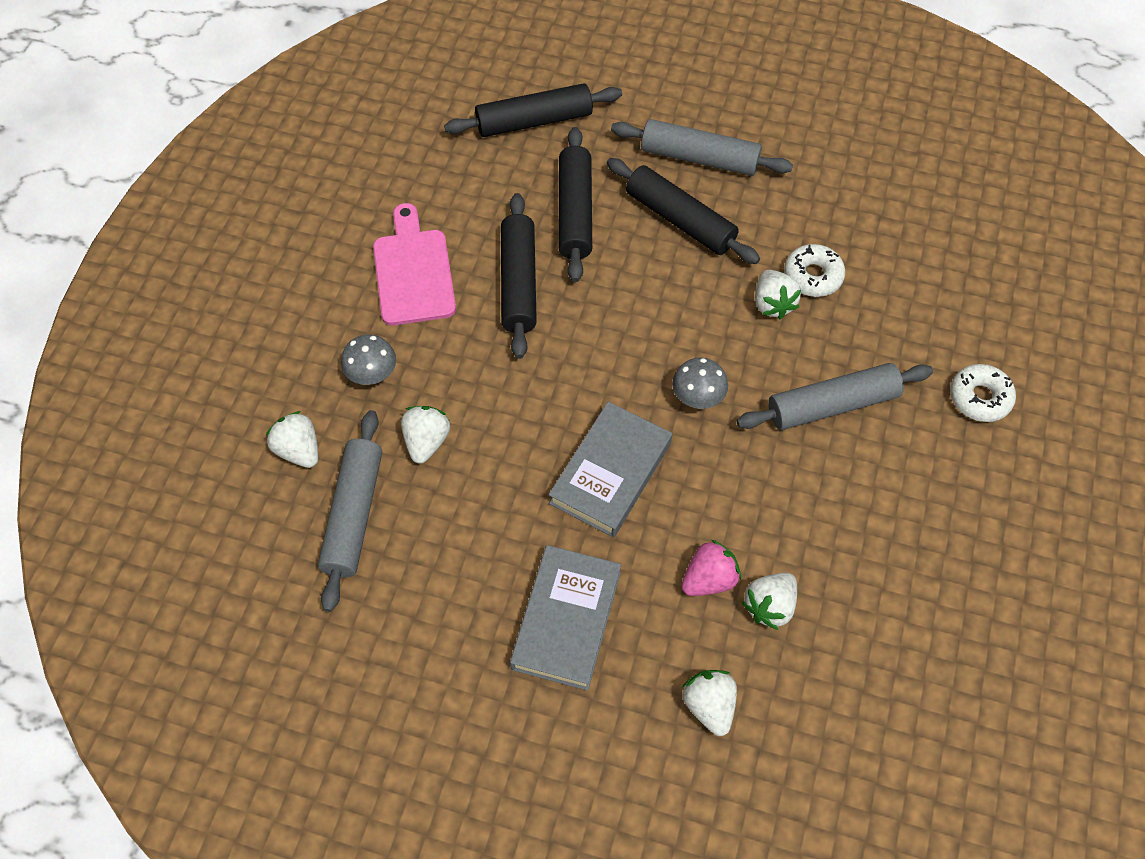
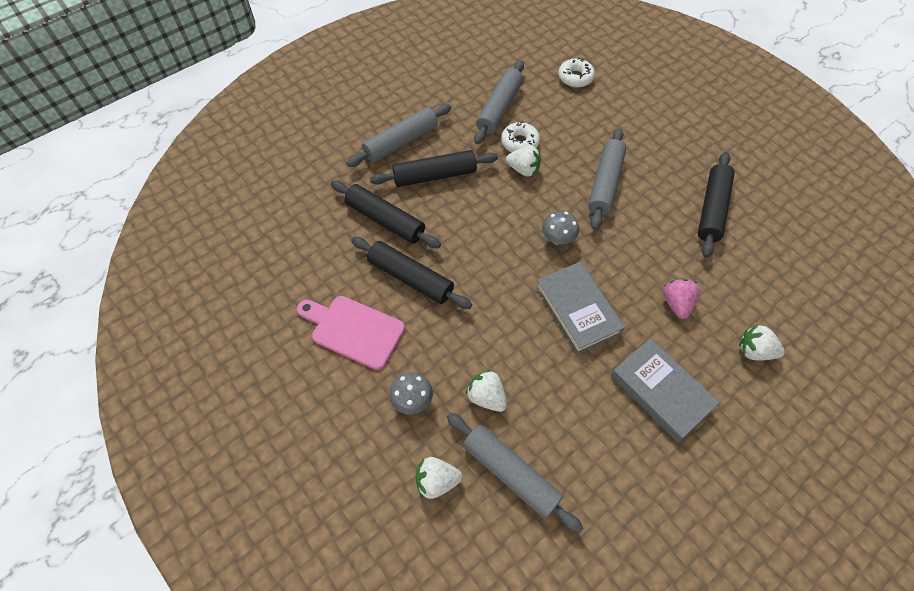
camera: 55 degrees left, 0 degrees up
black rolling pin [444,83,622,137] -> black rolling pin moved to [698,152,735,258]
white strawberry [742,573,797,630] -> none
white donut [950,364,1016,422] -> white donut moved to [558,57,595,88]
none -> grey rolling pin [474,60,524,144]

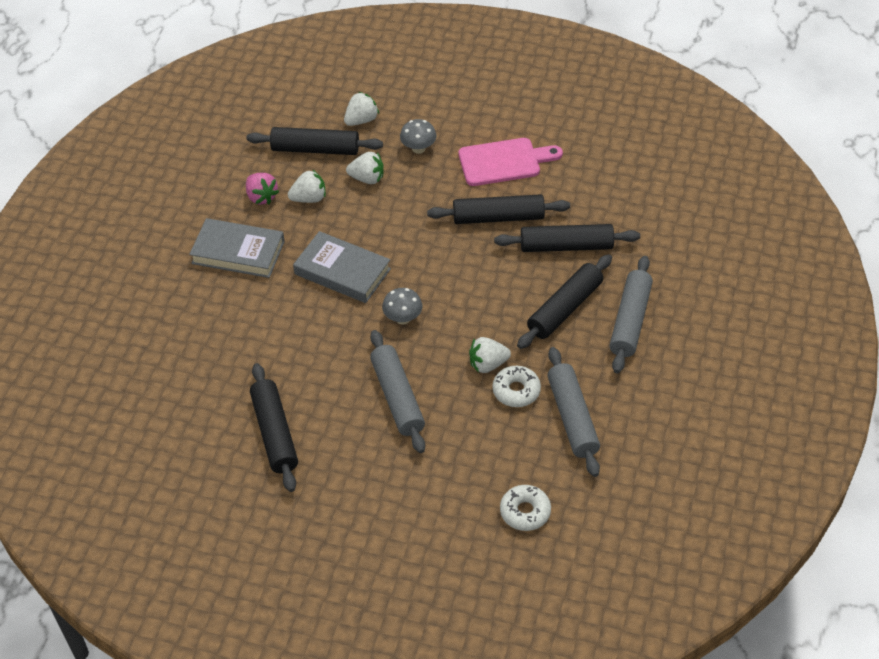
camera: 145 degrees right, 10 degrees down
grey rolling pin [447,413,583,533] -> black rolling pin [246,127,383,155]
pink strawberry [663,278,700,319] -> pink strawberry moved to [246,173,279,205]
white strawberry [739,324,785,361] -> white strawberry moved to [288,169,326,203]

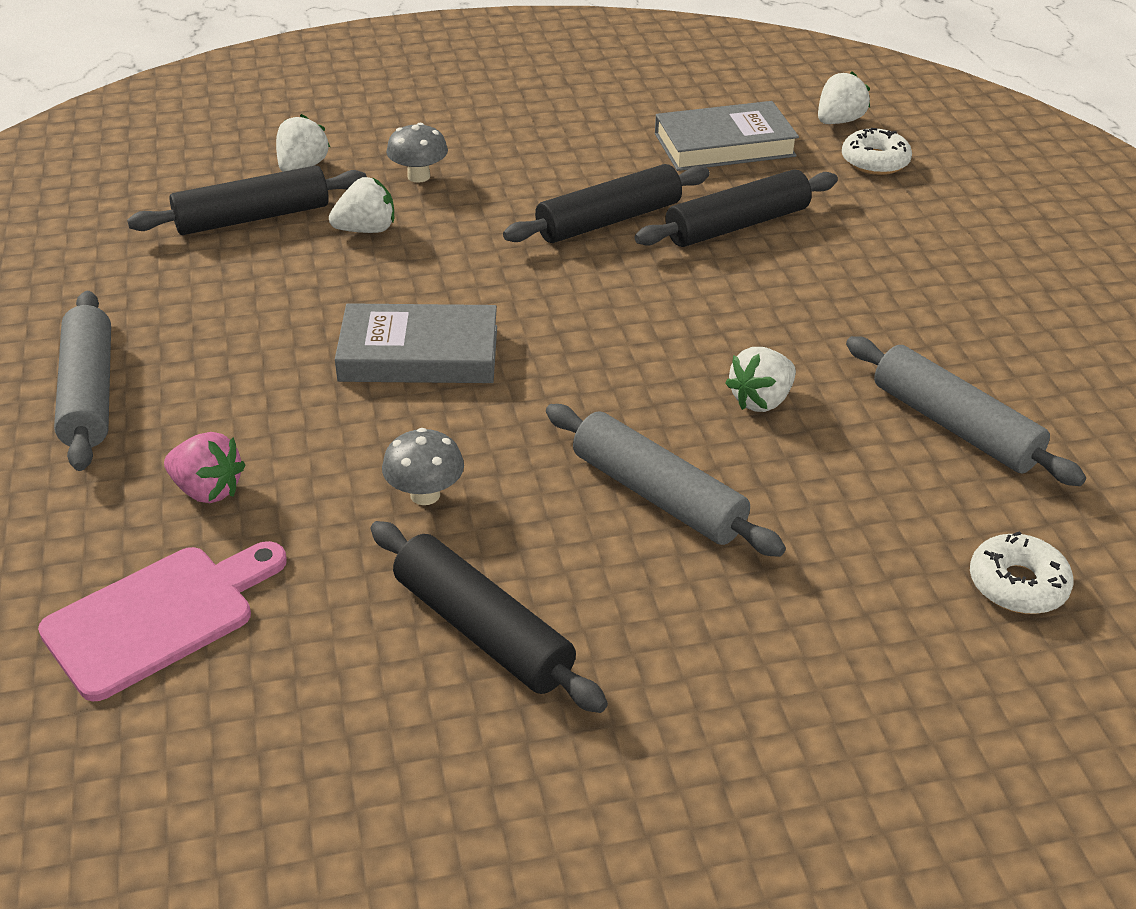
camera: 30 degrees left, 10 degrees down
grey book [189,218,285,278] -> grey book moved to [655,101,799,171]
pink strawberry [246,173,279,205] -> pink strawberry moved to [164,432,245,503]
white strawberry [288,169,326,203] -> white strawberry moved to [818,71,870,124]
grey mushroom [382,288,423,324] -> grey mushroom moved to [382,428,464,505]
pink cutting board [459,138,563,186] -> pink cutting board moved to [38,541,287,701]
white donut [493,366,541,407] -> white donut moved to [842,128,912,175]
black rolling pin [517,254,612,349] -> none
grey rolling pin [609,256,653,373] -> grey rolling pin moved to [54,291,111,471]

